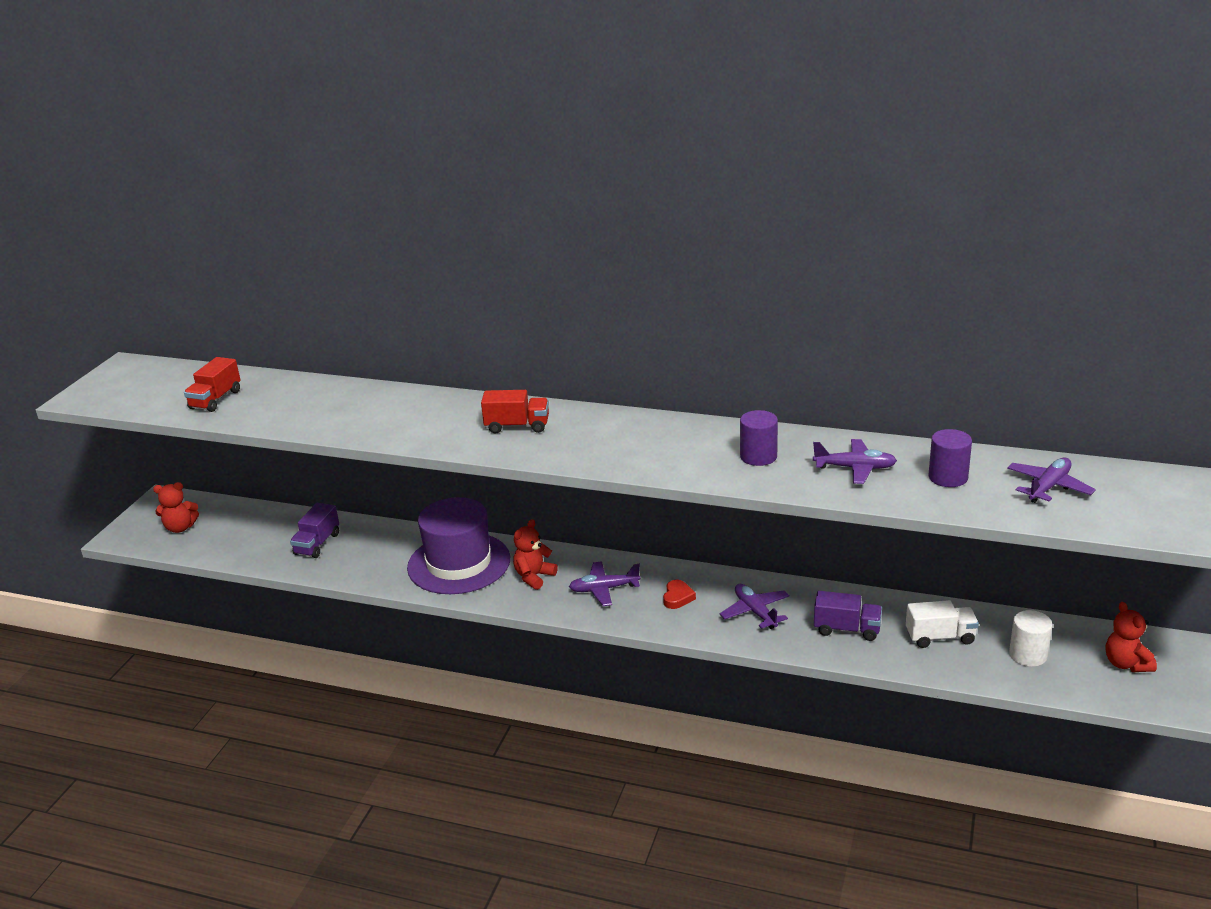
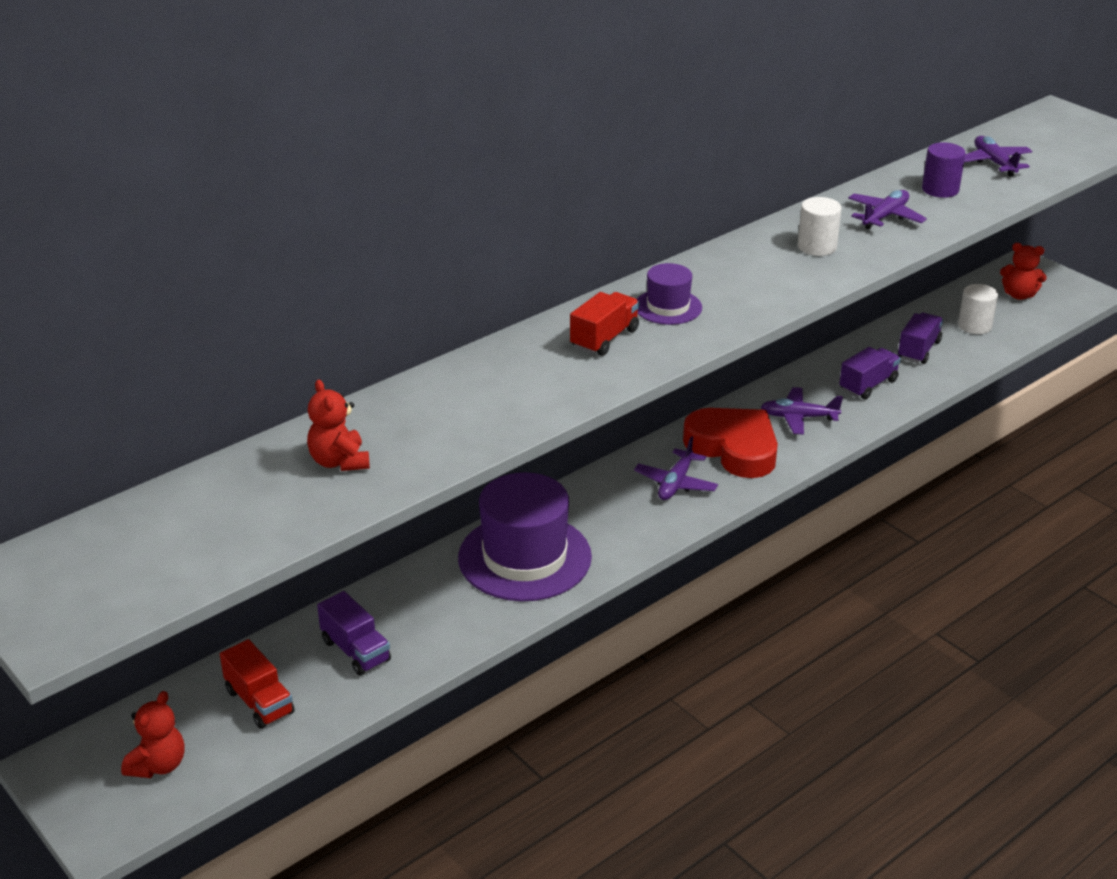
camera: 60 degrees left, 5 degrees up
red truck [184,357,241,412] -> red truck moved to [220,639,295,729]
red teddy bear [513,519,558,590] -> red teddy bear moved to [307,380,370,471]
red heart [663,580,696,609] -> red heart [683,408,778,478], size x2.44
purple cylinder [740,410,778,466] -> white cylinder [798,197,842,256]
white truck [906,600,979,648] -> purple truck [898,312,943,364]
none -> purple hat [637,263,702,325]

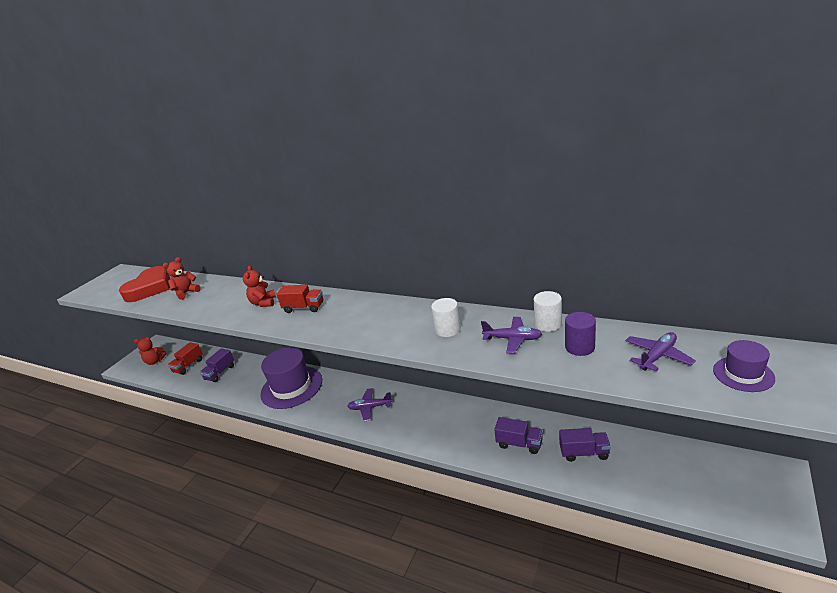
camera: 70 degrees right, 5 degrees down
purple hat [637,263,702,325] -> purple hat moved to [713,340,775,392]
red heart [683,408,778,478] -> red heart moved to [119,266,170,302]
purple plane [761,387,843,434] -> none
white cylinder [958,284,998,334] -> white cylinder moved to [534,291,562,332]
red teddy bear [1000,243,1047,300] -> red teddy bear moved to [243,266,276,307]

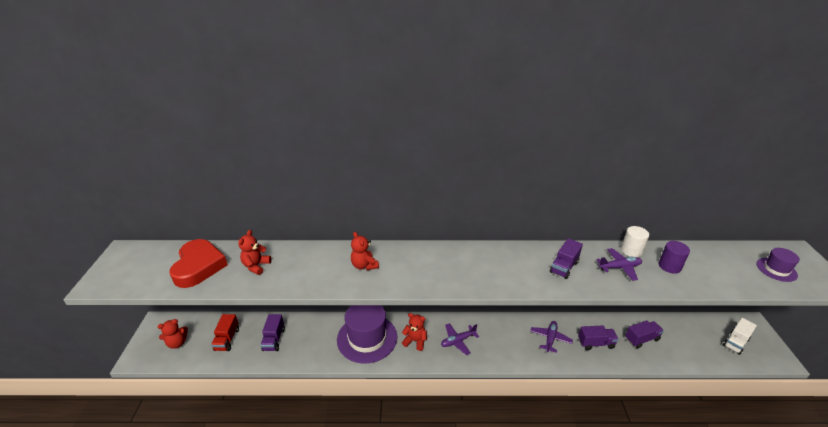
camera: 30 degrees left, 5 degrees up
red truck [277,285,323,313] -> none
white cylinder [431,298,461,337] -> purple truck [550,238,583,279]
purple plane [625,332,696,371] -> purple plane moved to [530,321,573,353]
none -> red teddy bear [402,313,427,351]
none -> white truck [723,318,757,355]

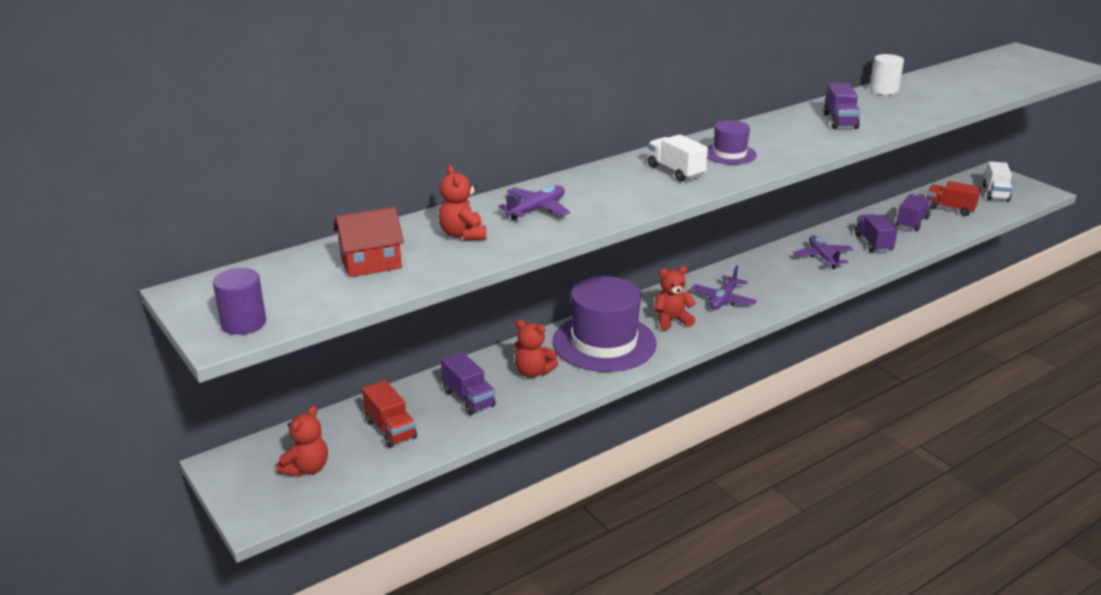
camera: 35 degrees left, 5 degrees down
red heart [169,239,228,288] -> red house [334,207,404,277]
red teddy bear [351,232,379,270] -> red teddy bear moved to [514,320,558,378]
purple truck [578,326,619,350] -> purple truck turned 60 degrees counterclockwise [855,214,898,252]
purple plane [596,248,642,281] -> purple plane moved to [498,185,570,220]
purple cylinder [659,241,690,274] -> purple cylinder moved to [213,268,266,335]
purple hat [756,248,800,282] -> purple hat moved to [707,120,757,165]
none -> white truck [648,134,708,182]
none -> red truck [927,181,981,216]

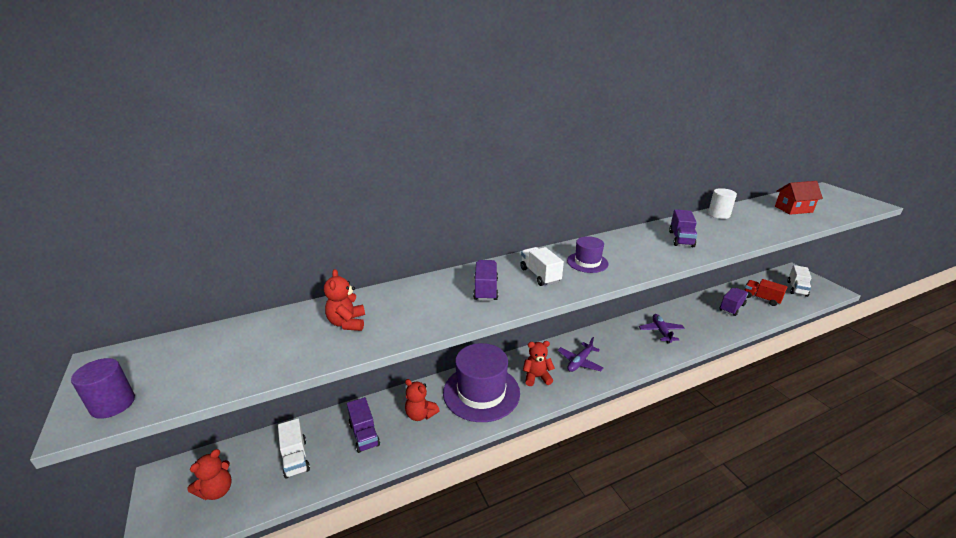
camera: 10 degrees right, 0 degrees up
red house [334,207,404,277] -> red house moved to [775,181,823,215]
red truck [362,380,417,448] -> white truck [278,418,310,479]
purple plane [498,185,570,220] -> none
purple truck [855,214,898,252] -> purple truck moved to [473,260,498,301]

